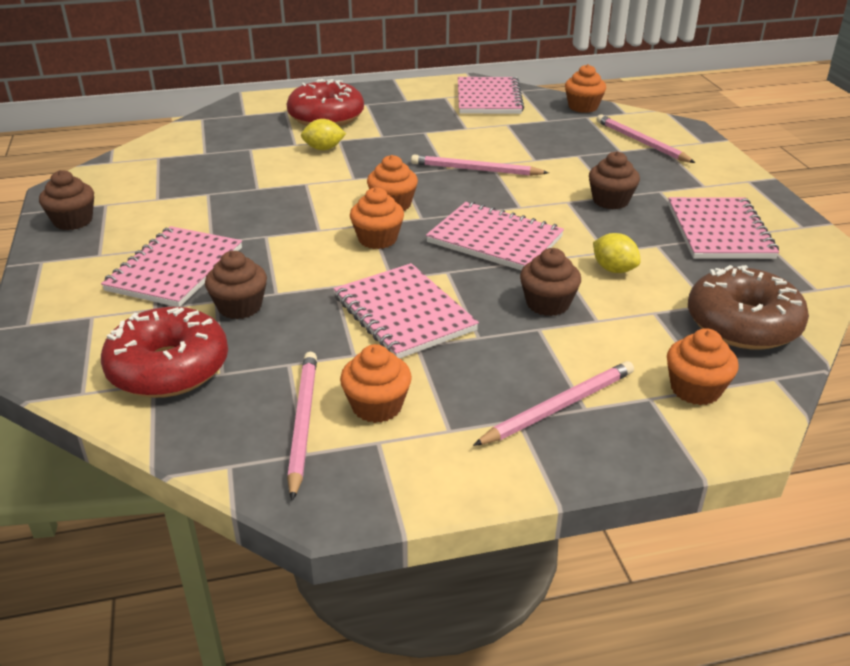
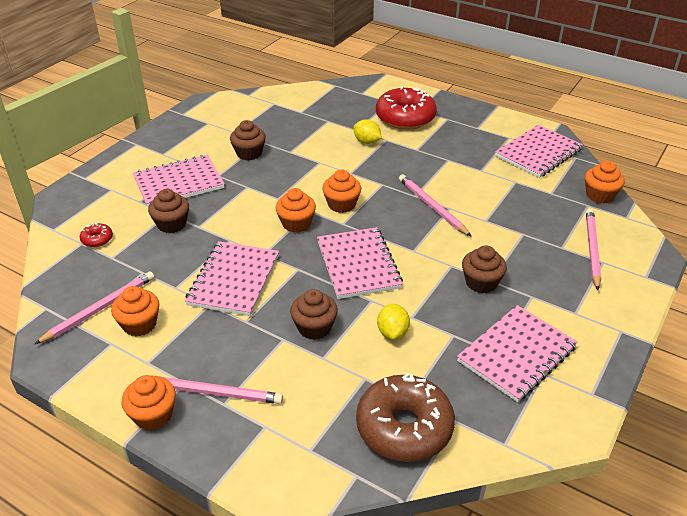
camera: 45 degrees right, 5 degrees up
brown cupcake [39,170,94,230] -> brown cupcake moved to [230,120,266,161]
red donut [101,307,228,398] -> red donut [80,223,113,247], size x0.42
orange cupcake [667,328,739,405] -> orange cupcake moved to [122,375,176,430]

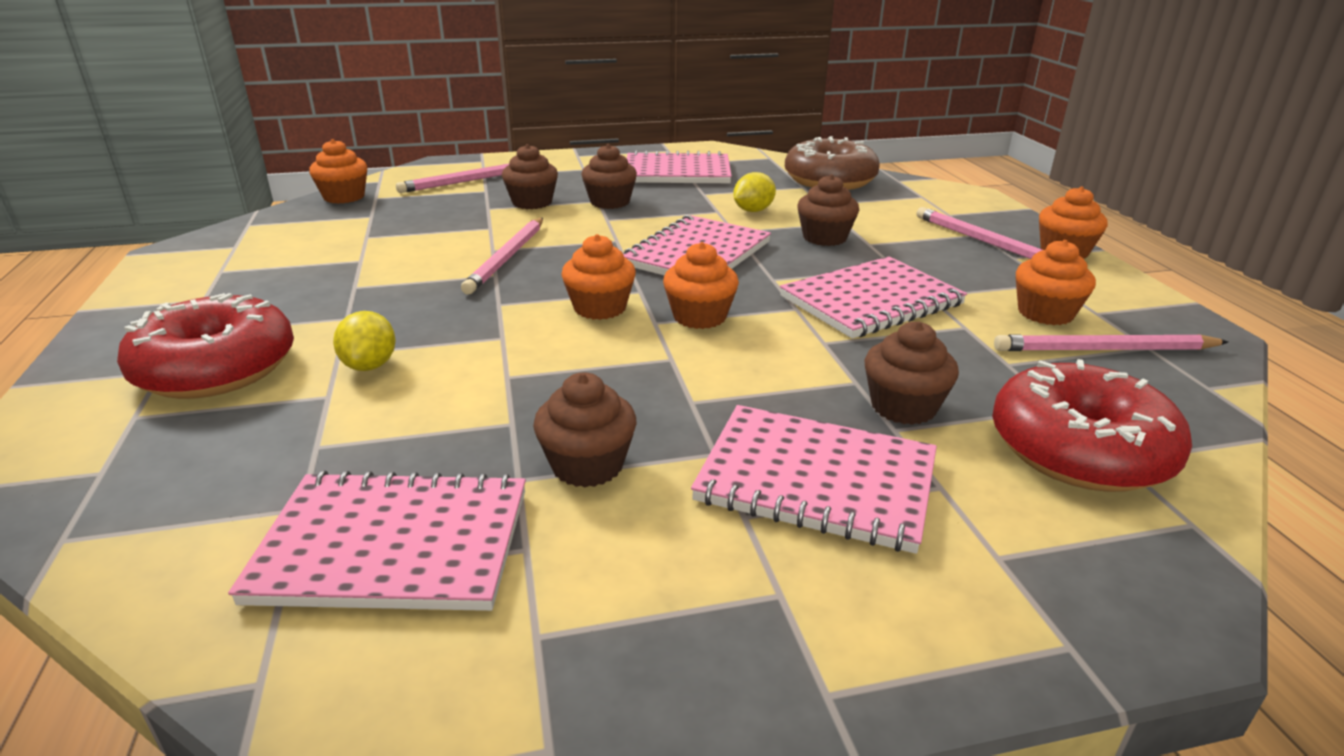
camera: 135 degrees left, 10 degrees down
red donut [80,223,113,247] -> red donut [992,359,1192,492], size x2.36
pink notebook [495,125,583,178] -> pink notebook moved to [228,471,526,611]
none -> brown cupcake [502,144,558,209]

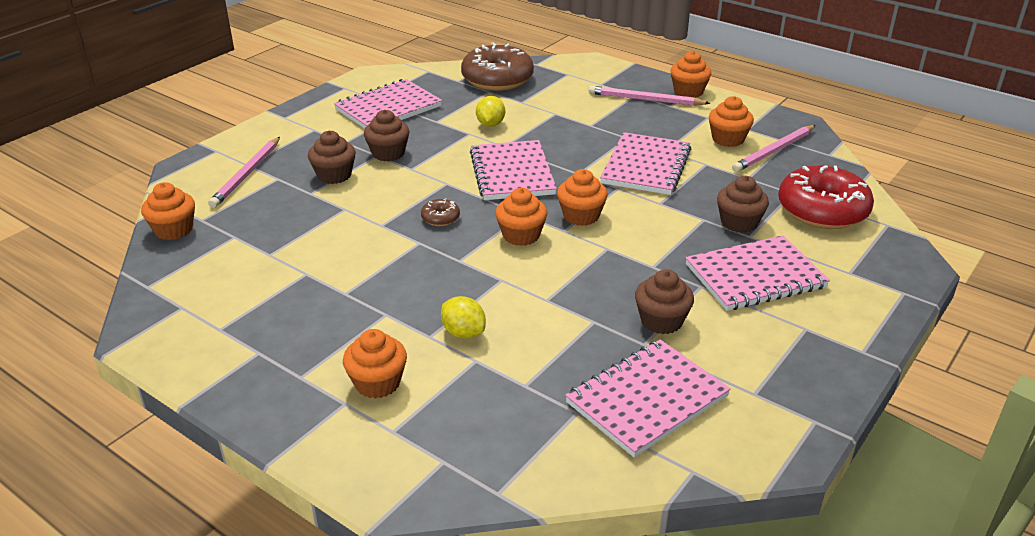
camera: 40 degrees left, 5 degrees up
red donut [117,293,294,399] -> orange cupcake [343,329,407,399]
pink pencil [461,218,543,295] -> none
brown cupcake [797,174,859,246] -> none
none -> brown donut [421,198,460,226]

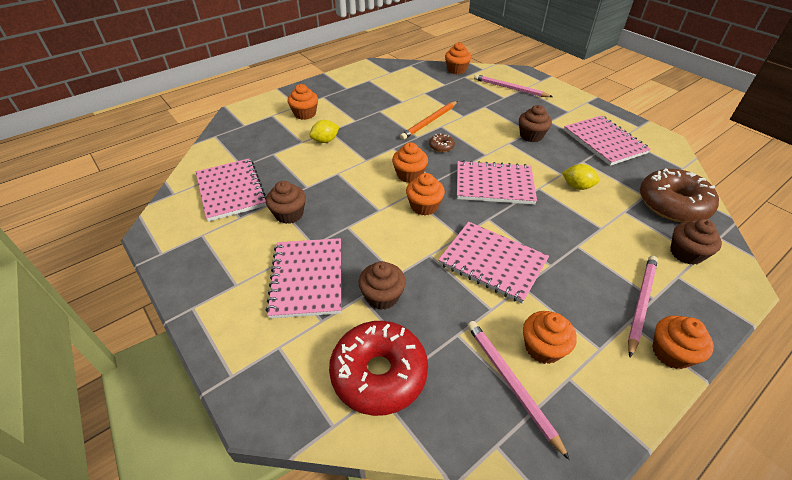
camera: 105 degrees right, 10 degrees up
brown cupcake [308,131,356,184] -> brown cupcake moved to [670,219,722,265]
none -> orange pencil [400,101,458,140]

